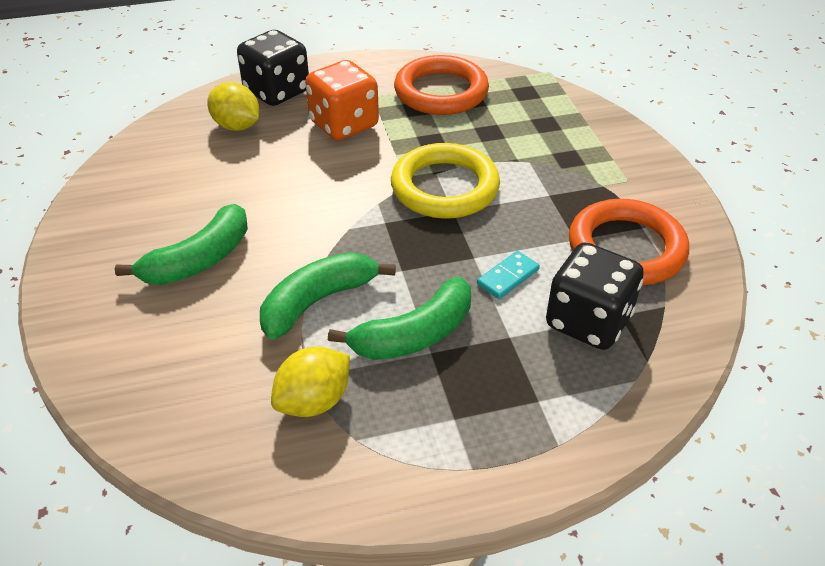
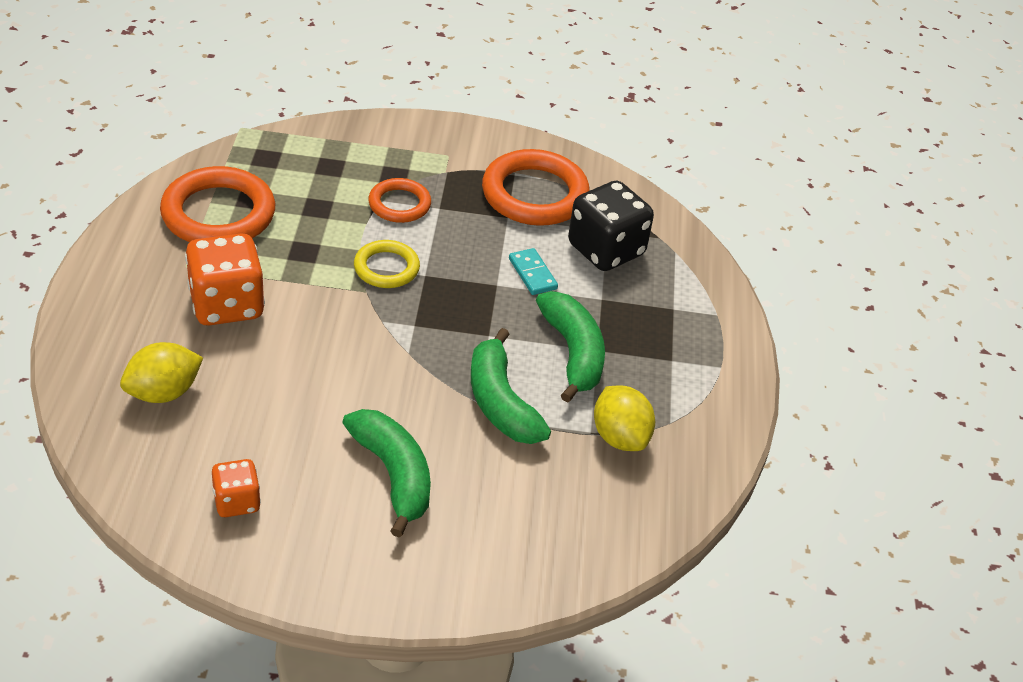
camera: 75 degrees left, 0 degrees up
black dice [237,30,309,106] -> none
yellow ring [391,143,500,219] -> yellow ring [354,240,420,288], size x0.57
none -> orange dice [212,459,261,517]
none -> orange ring [368,178,431,223]

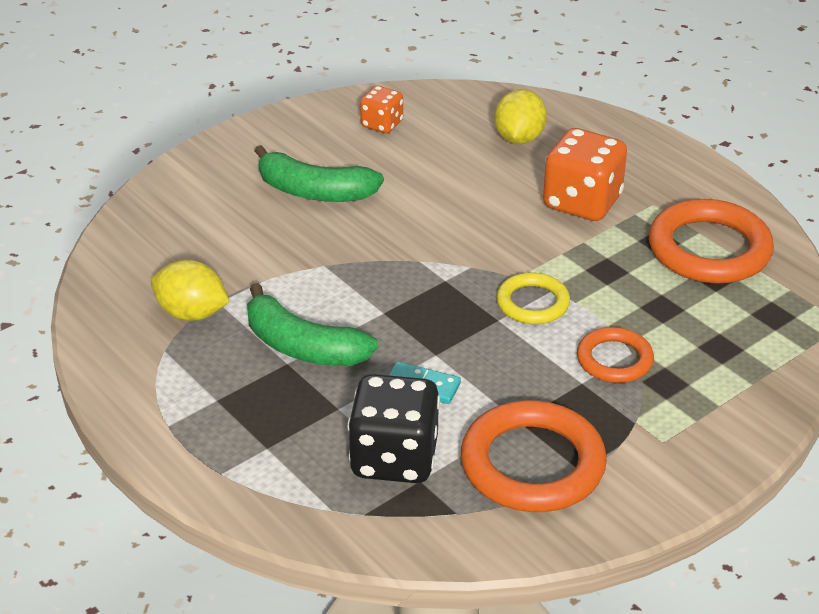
camera: 140 degrees right, 5 degrees down
green banana [471,328,551,444] -> none

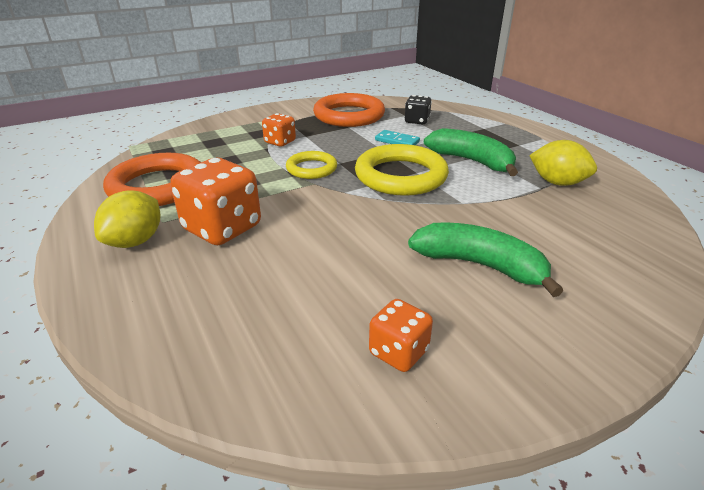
camera: 170 degrees left, 5 degrees down
black dice [348,374,440,483] -> black dice [405,95,432,124], size x0.56
yellow lemon [494,89,547,144] -> yellow lemon moved to [94,191,160,248]
orange ring [577,327,654,383] -> orange dice [262,113,296,147]
none -> yellow ring [355,144,449,196]

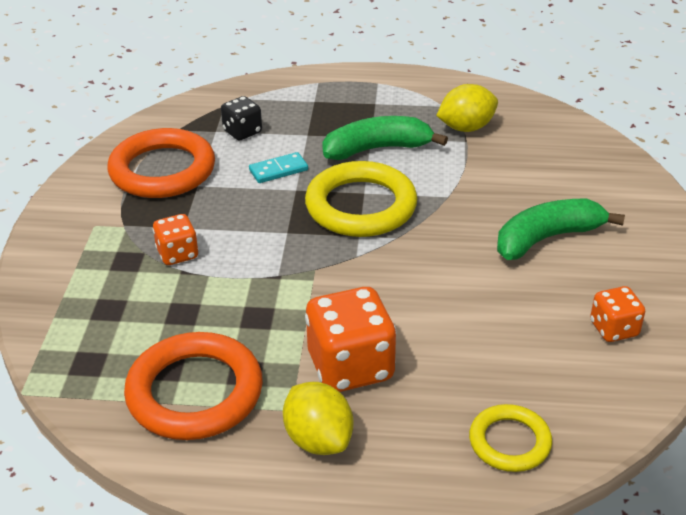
camera: 55 degrees left, 5 degrees up
yellow ring [286,151,337,179] -> yellow ring moved to [469,404,552,472]

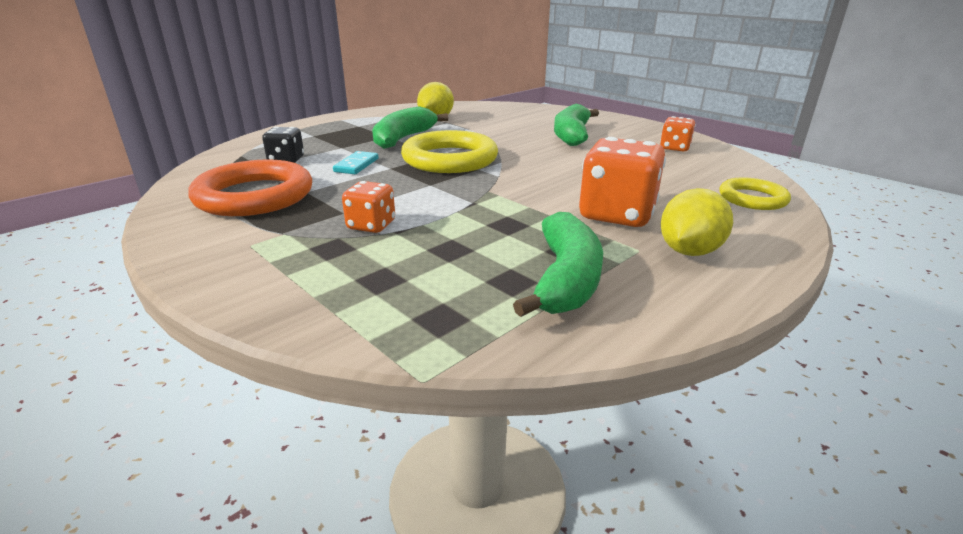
camera: 50 degrees left, 10 degrees down
orange ring [124,332,263,440] -> green banana [513,212,603,317]
yellow lemon [283,382,353,455] -> yellow lemon turned 60 degrees counterclockwise [661,188,733,256]

